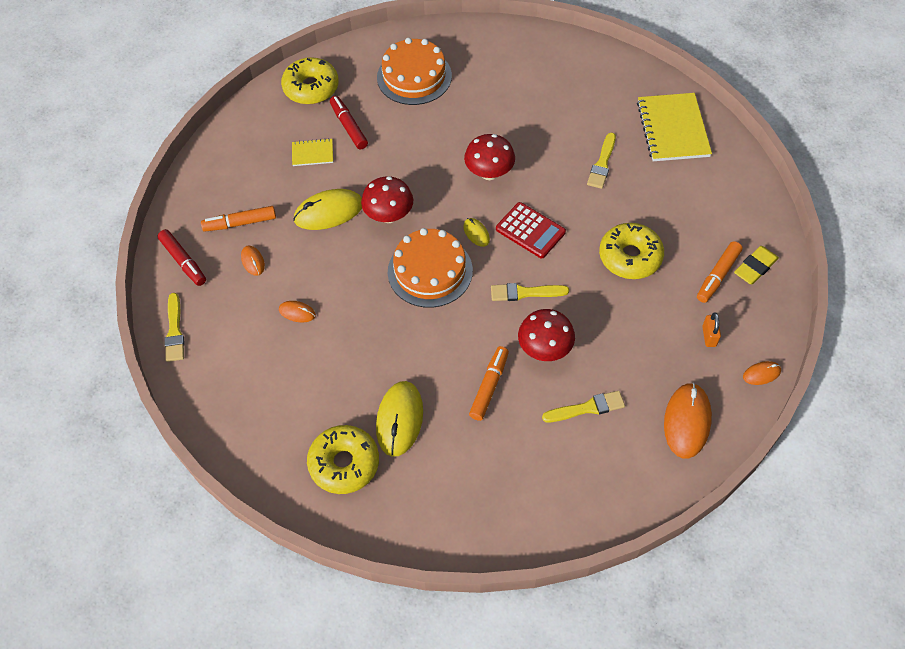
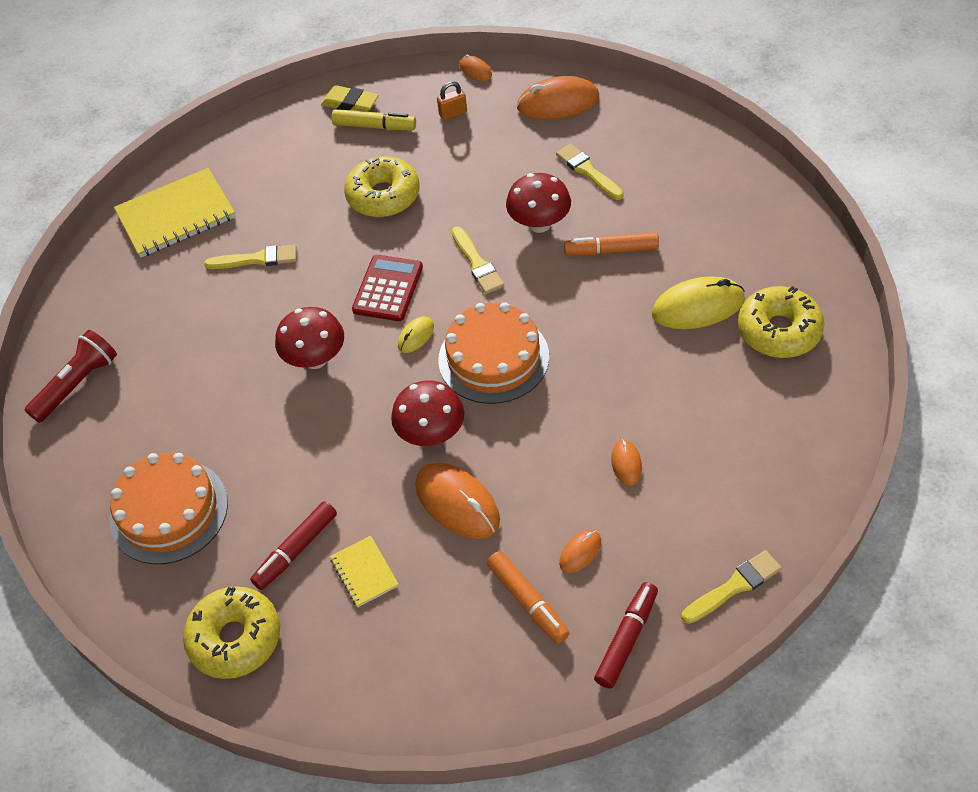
camera: 110 degrees left, 5 degrees down
yellow mouse [293,189,362,230] -> orange mouse [415,463,500,539]
orange marker [697,241,742,303] -> yellow marker [331,109,416,130]
none -> red flashlight [25,330,117,423]

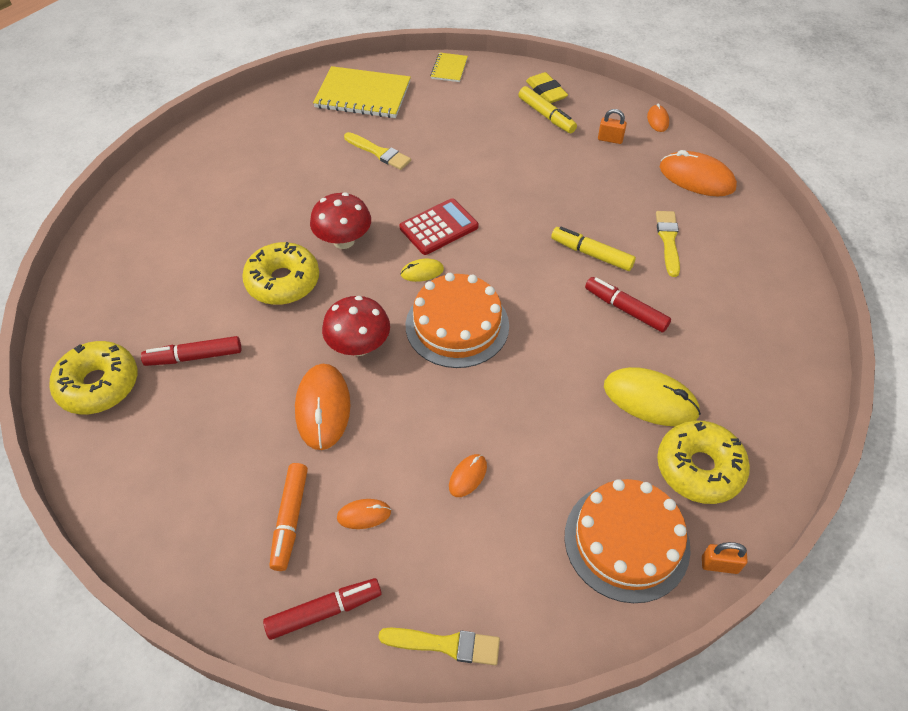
camera: 35 degrees right, 0 degrees up
red flashlight [25,330,117,423] -> none
orange cake [110,452,228,564] -> orange cake moved to [564,479,691,603]
yellow notebook [330,536,399,607] -> yellow notebook moved to [430,52,468,82]
yellow donut [344,156,420,217] -> yellow donut moved to [242,242,319,305]
yellow brush [451,226,504,294] -> none
red mushroom [506,173,571,233] -> yellow marker [551,227,636,271]
orange marker [564,232,659,255] -> red marker [585,277,671,332]
none -> orange padlock [702,542,748,574]

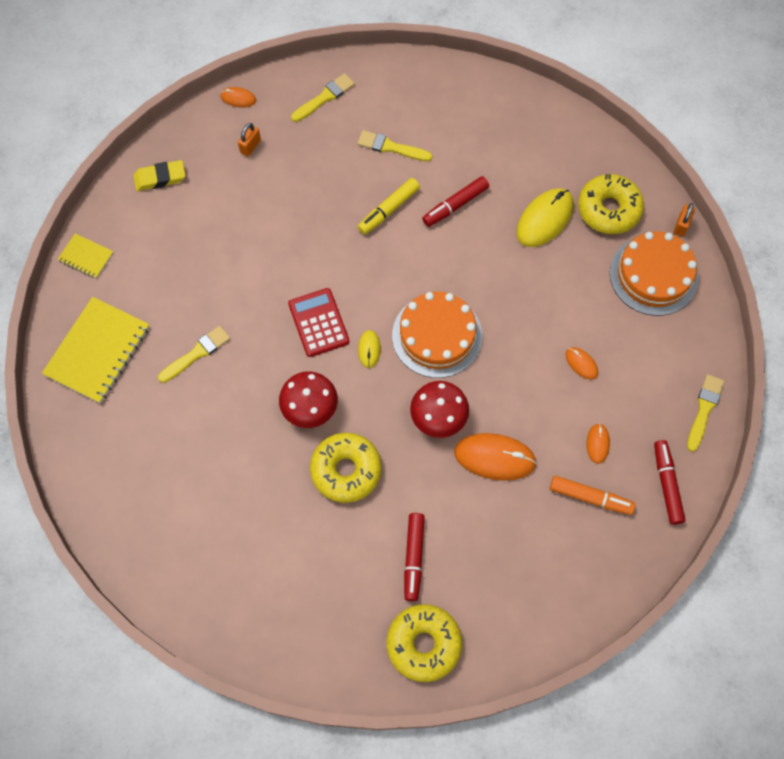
camera: 75 degrees left, 15 degrees up
yellow marker [518,86,577,133] -> none
orange mouse [660,150,737,196] -> yellow brush [291,73,355,122]

